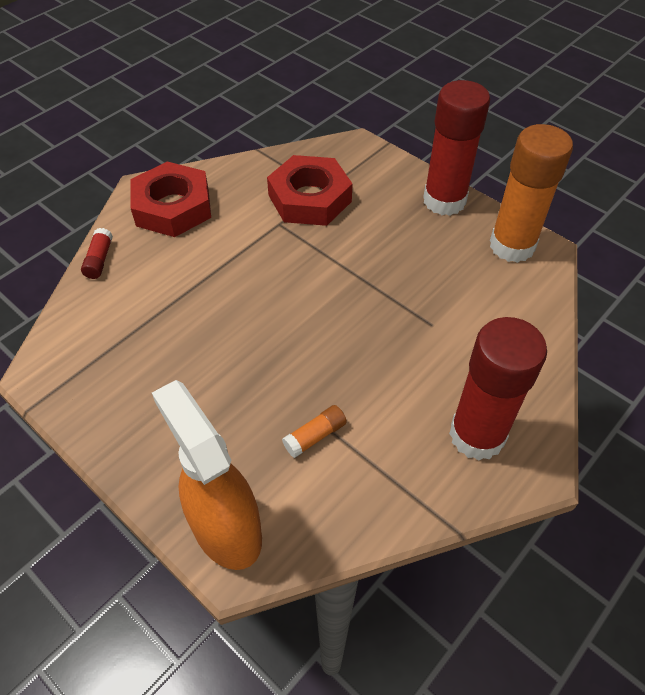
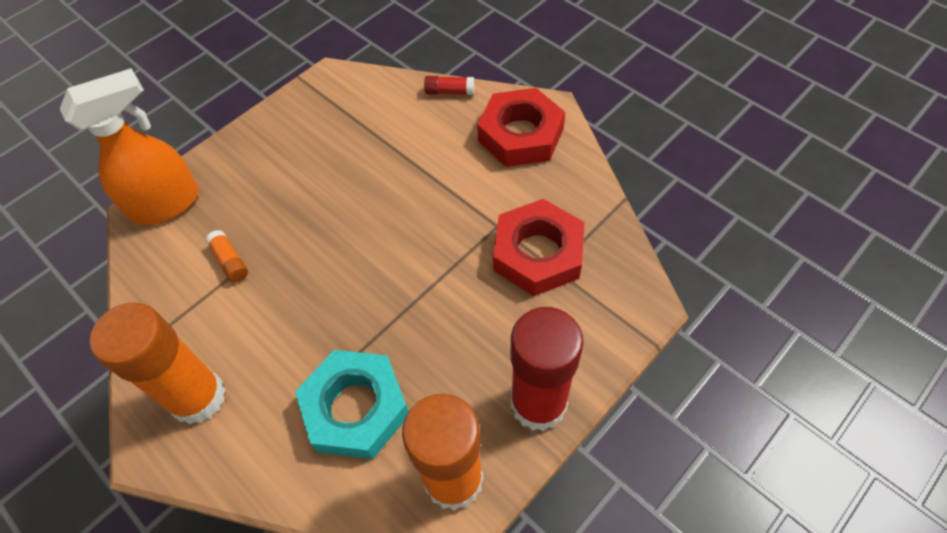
camera: 95 degrees right, 5 degrees up
red glue stick [449,317,547,460] -> orange glue stick [90,302,225,424]
none -> turquoise nut [295,350,409,459]

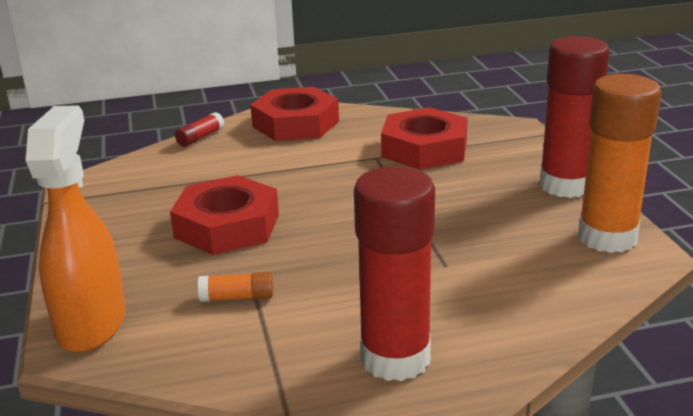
camera: 60 degrees left, 30 degrees down
orange glue stick [90,302,225,424] -> red glue stick [354,166,435,381]
turquoise nut [295,350,409,459] -> none
none -> red nut [170,175,279,255]

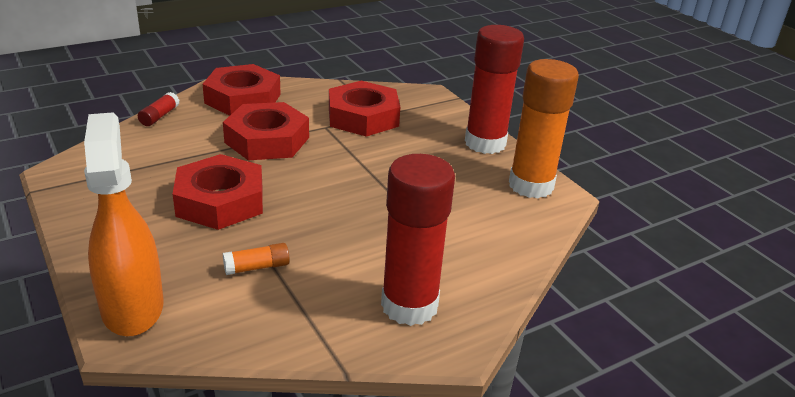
camera: 20 degrees left, 5 degrees up
none -> red nut [223,102,309,160]

